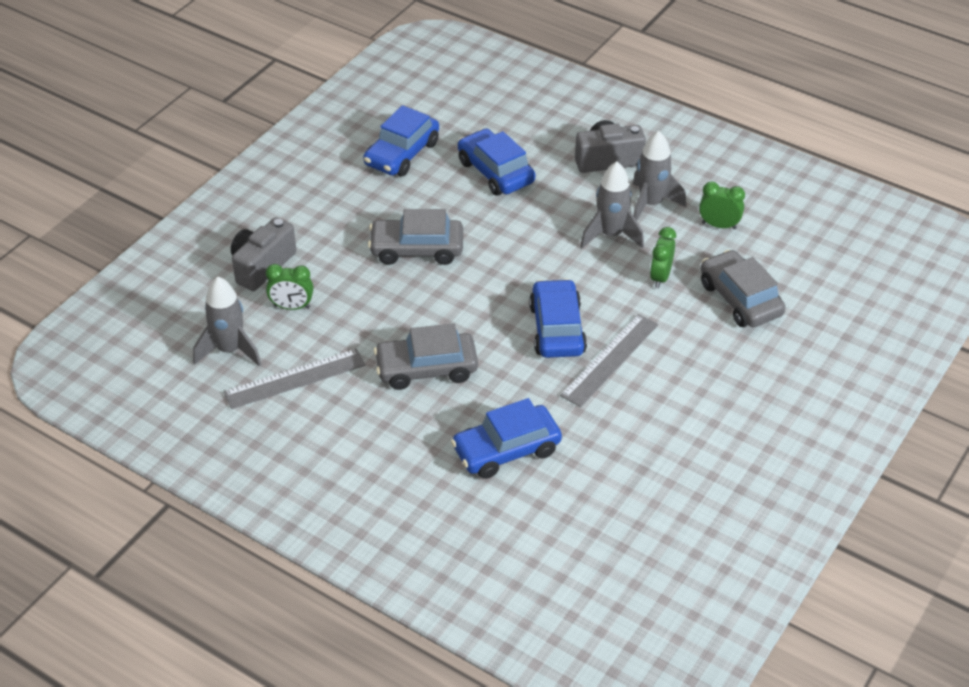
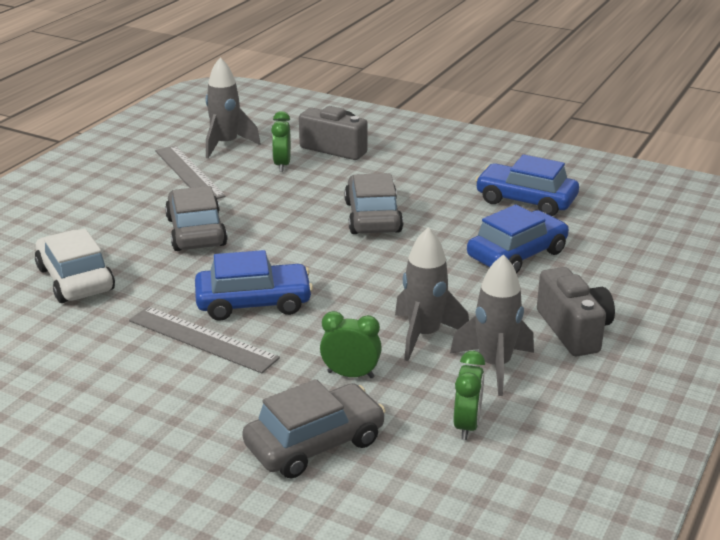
camera: 85 degrees right, 15 degrees down
blue car [451,398,562,479] -> white car [35,228,115,303]

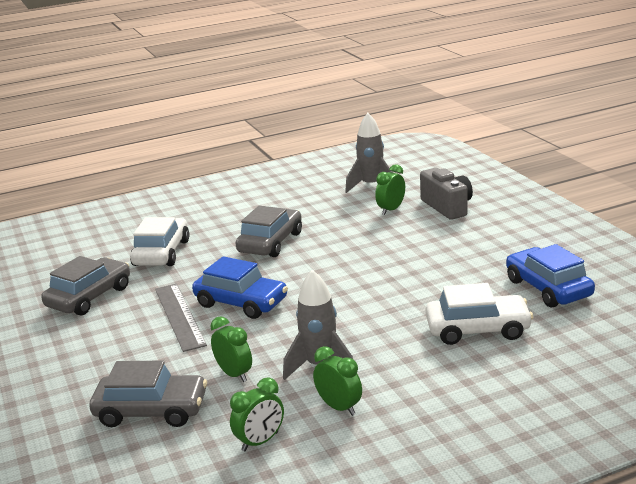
camera: 40 degrees right, 5 degrees down
grey ruler [155,146,226,199] -> none
grey car [344,173,403,234] -> grey car moved to [41,256,130,315]
grey rocket [450,254,534,396] -> green clock [313,346,362,416]
blue car [467,204,569,274] -> white car [426,283,533,345]
grey camera [537,267,615,356] -> none

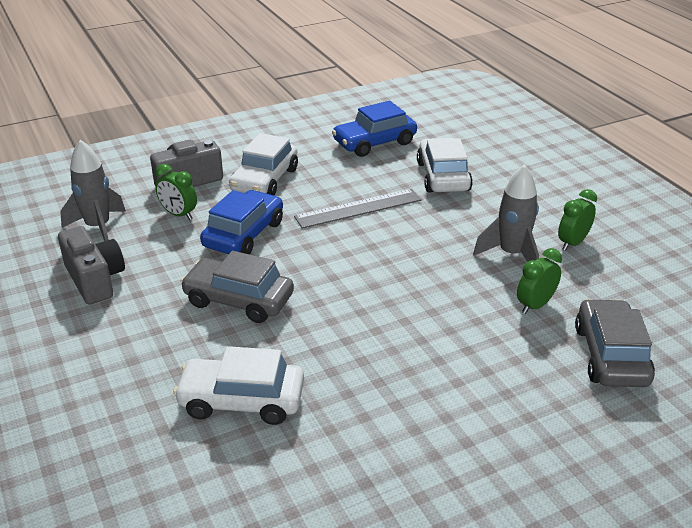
camera: 95 degrees left, 10 degrees up
grey car [41,256,130,315] -> none
grey ruler [155,284,207,352] -> grey ruler moved to [294,189,422,229]
blue car [192,256,288,319] -> blue car moved to [200,190,283,255]
green clock [230,377,284,451] -> none
none -> grey camera [58,226,125,305]
none -> white car [229,133,298,195]

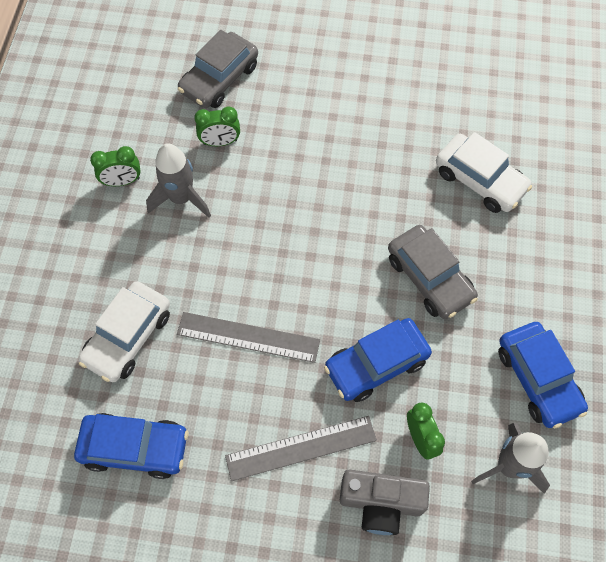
camera: 145 degrees left, 30 degrees up
grey camera [58,226,125,305] -> blue car [498,322,588,428]
white car [229,133,298,195] -> grey ruler [225,416,377,481]

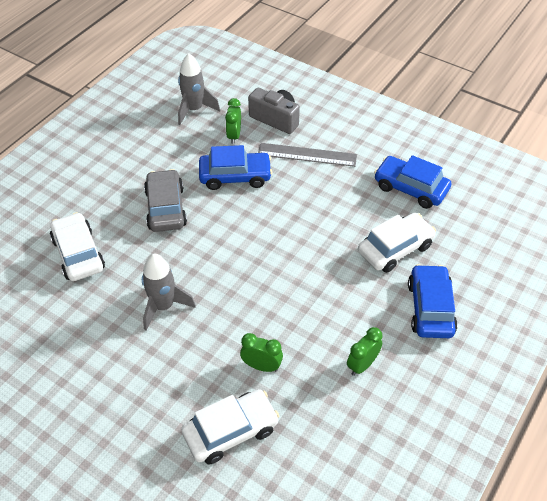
camera: 155 degrees left, 15 degrees down
green clock [90,146,141,186] -> green clock turned 60 degrees counterclockwise [347,327,383,376]
grey rocket [146,143,211,218] -> grey rocket moved to [142,254,196,330]
grey ruler [177,312,320,363] -> none
grey car [178,30,258,108] -> white car [181,389,279,465]
blue car [498,322,588,428] -> blue car moved to [408,264,458,338]

